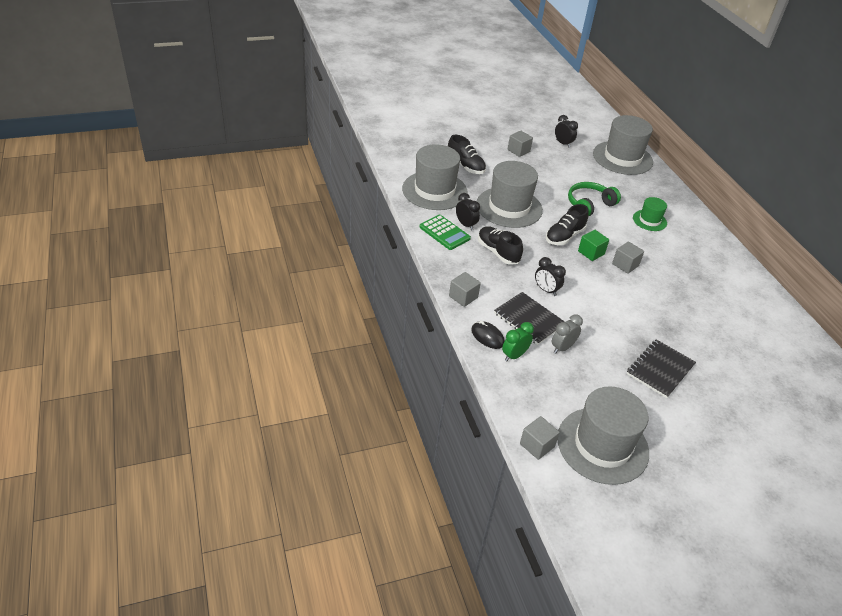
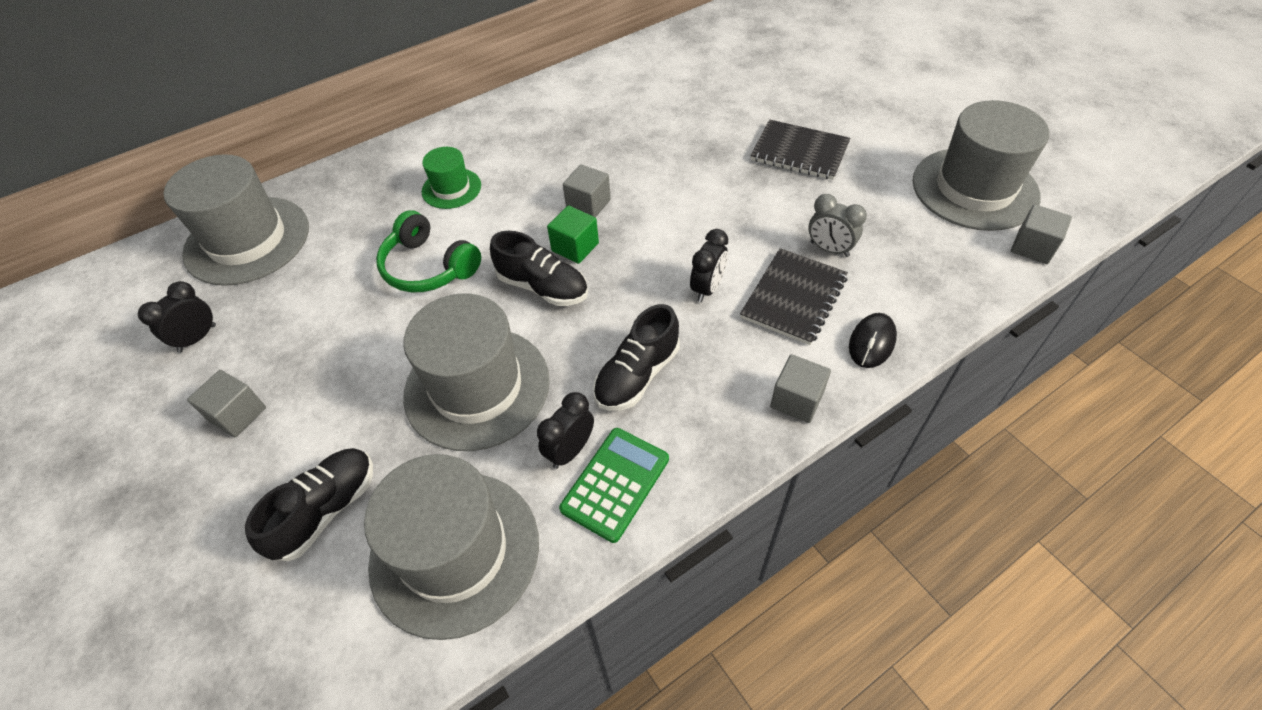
camera: 100 degrees left, 10 degrees up
green clock [502,322,534,361] -> none

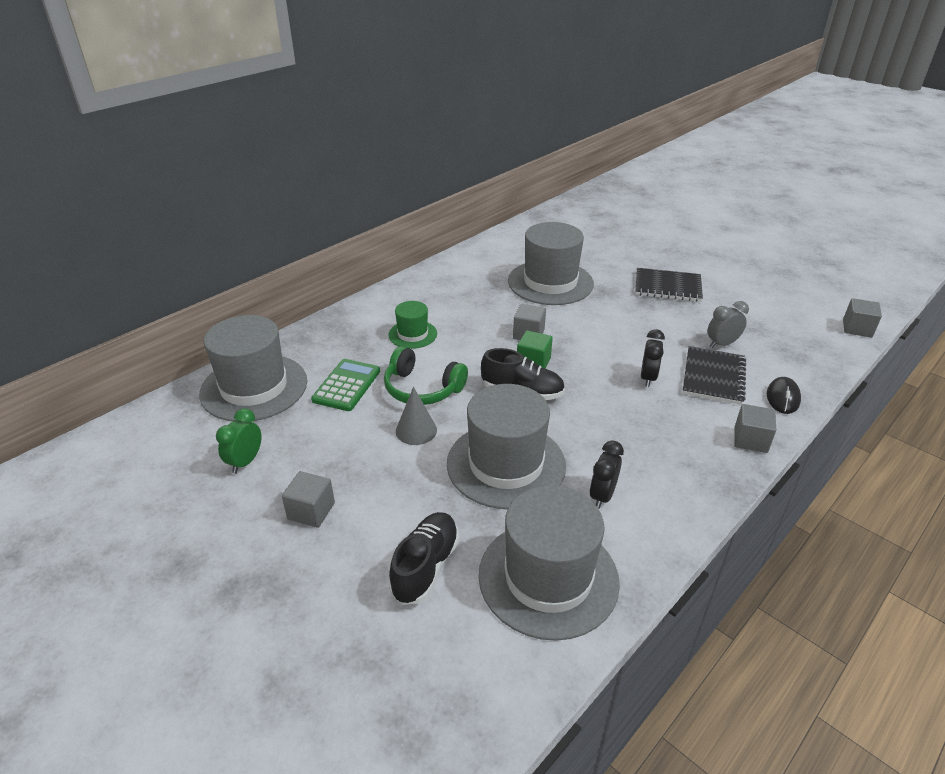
camera: 15 degrees left, 15 degrees down
black clock [138,281,216,352] -> green clock [216,408,261,474]
green calculator [559,428,669,543] -> green calculator moved to [311,359,380,411]
black shoe [593,304,680,411] -> none
grey clock [809,194,867,257] -> grey clock turned 135 degrees clockwise [708,301,749,348]
grey hat [913,100,1049,231] -> grey hat moved to [508,222,594,305]
none -> grey cone [396,387,437,445]

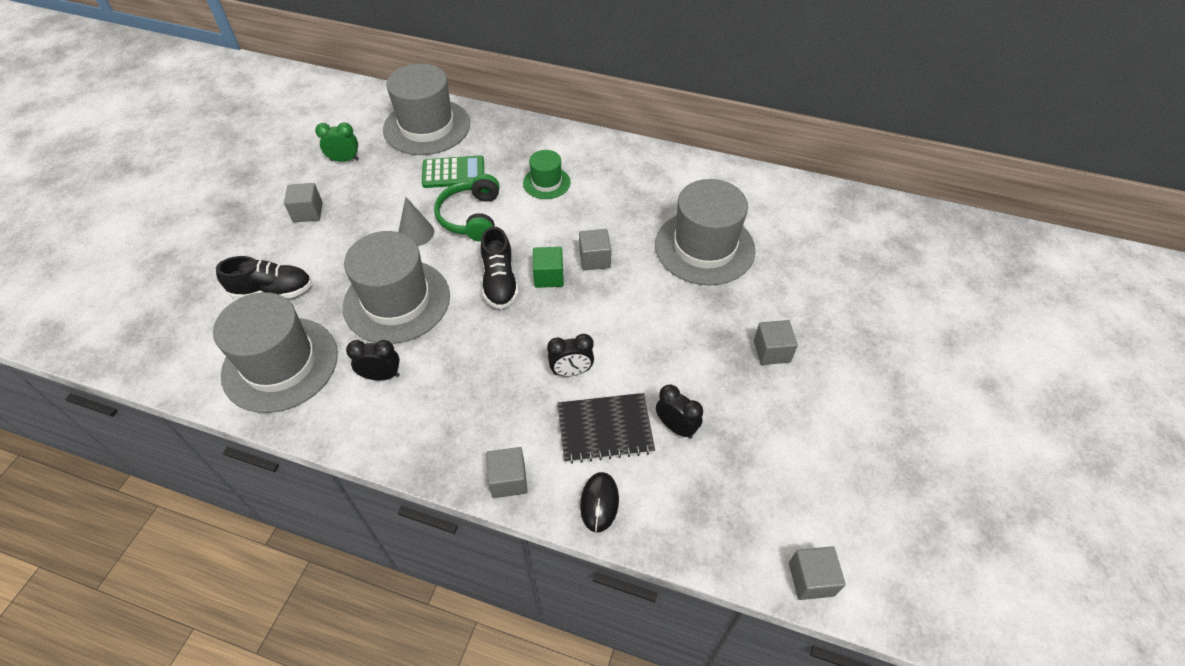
camera: 65 degrees right, 15 degrees up
black notebook [635,268,703,302] -> grey cube [754,320,798,365]
grey clock [708,301,749,348] -> black clock [656,384,703,439]
black mouse [767,377,801,414] -> black mouse turned 75 degrees counterclockwise [580,472,619,533]

